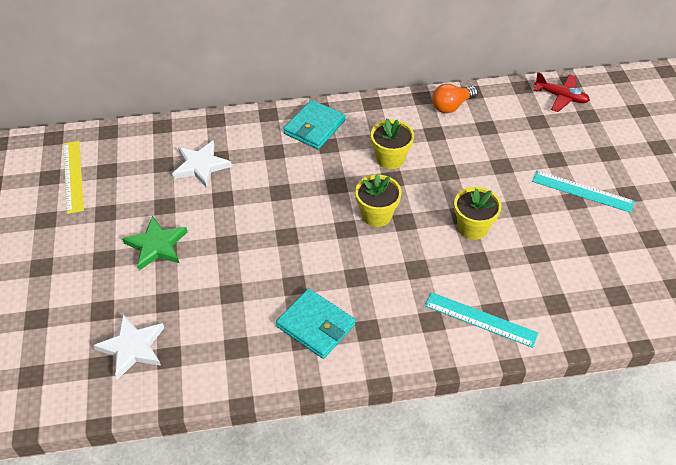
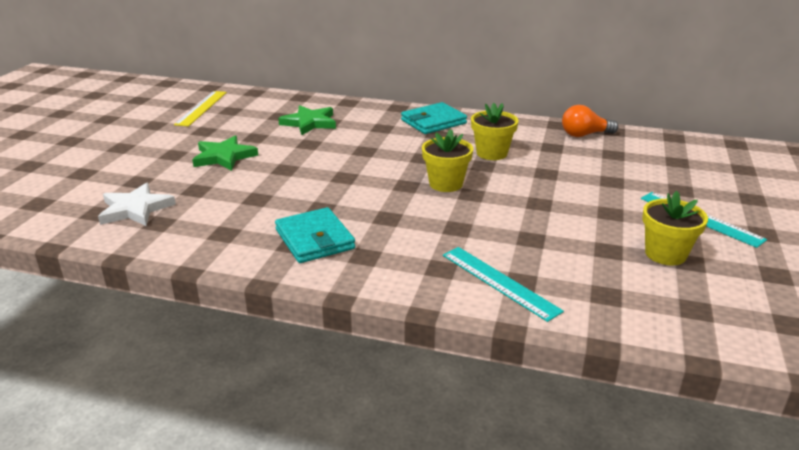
camera: 25 degrees right, 20 degrees down
white star [172,140,232,188] -> green star [278,105,336,135]
yellow flower pot [454,187,502,240] -> yellow flower pot moved to [642,191,708,266]
red plane [534,72,590,112] -> none

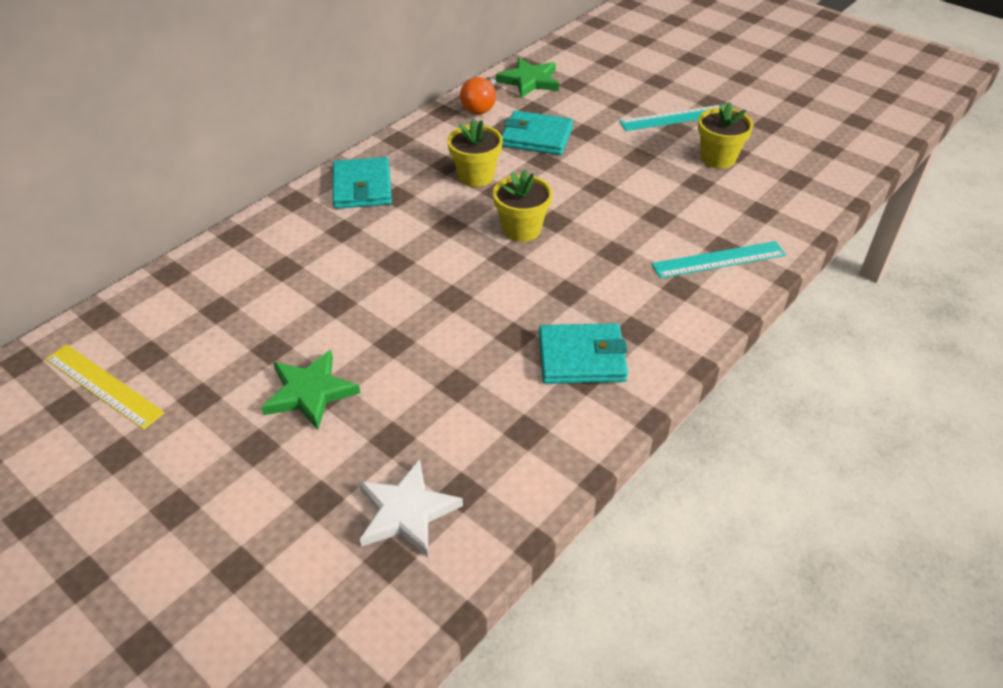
camera: 65 degrees left, 15 degrees up
green star [278,105,336,135] -> green star moved to [496,58,559,98]
none -> turquoise wallet [502,110,573,155]

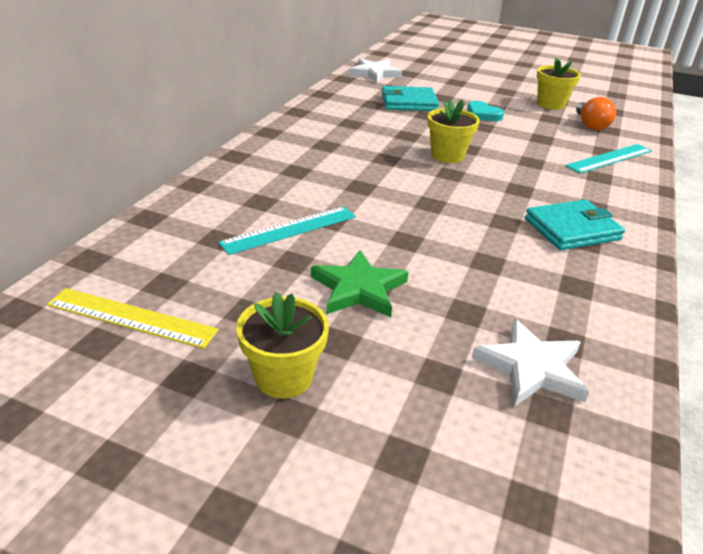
camera: 20 degrees left, 10 degrees down
turquoise wallet [332,157,392,209] -> none
yellow flower pot [447,118,503,187] -> yellow flower pot moved to [236,292,329,398]
orange light bulb [460,77,497,114] -> orange light bulb moved to [576,97,616,131]
green star [496,58,559,98] -> white star [349,59,402,83]
turquoise ruler [619,105,725,131] -> turquoise ruler moved to [218,206,356,255]
none -> turquoise heart [467,101,504,121]

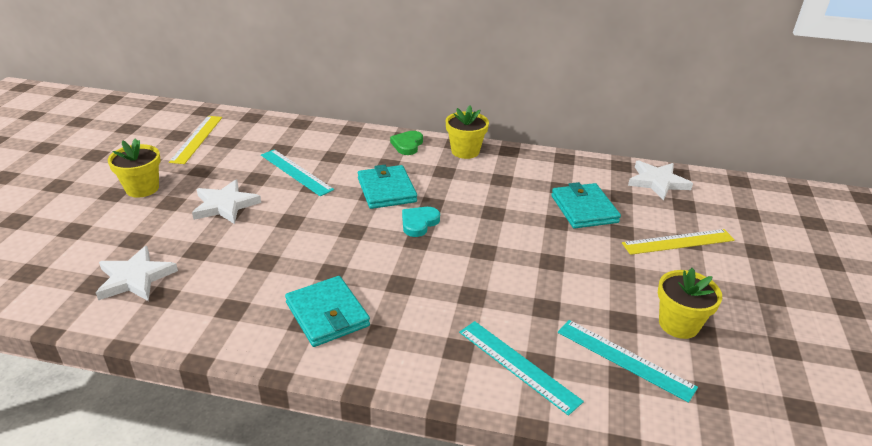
camera: 80 degrees right, 0 degrees up
green star [311,250,408,317] -> white star [192,179,261,224]
yellow flower pot [427,99,480,163] -> yellow flower pot moved to [446,106,489,159]
turquoise heart [467,101,504,121] -> turquoise heart moved to [402,207,440,237]
orange light bulb [576,97,616,131] -> turquoise ruler [558,320,698,403]
none -> turquoise wallet [358,165,417,209]
none -> green heart [390,131,423,155]
none -> yellow ruler [622,229,735,255]

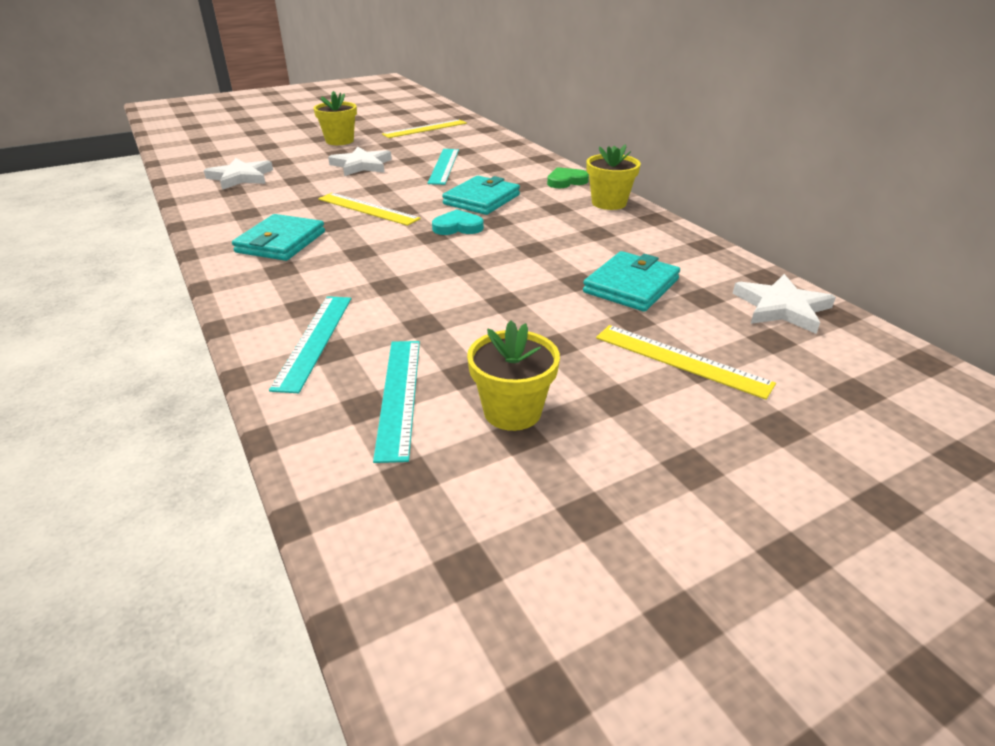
camera: 50 degrees right, 0 degrees up
none -> yellow ruler [318,193,421,226]

